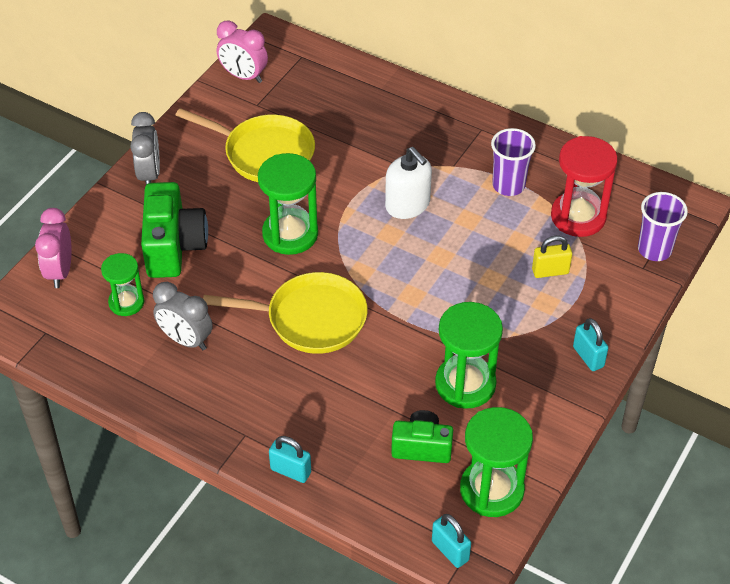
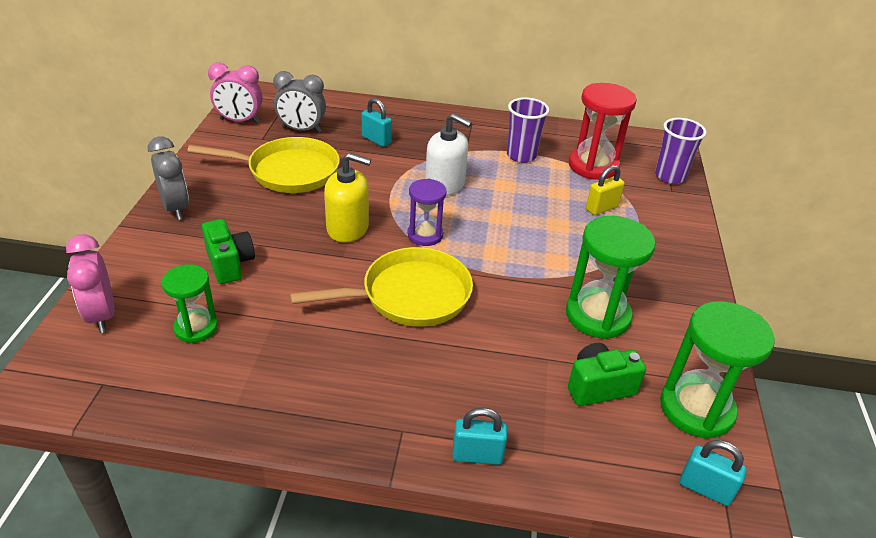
camera: 25 degrees left, 10 degrees down
green camera [141,182,208,278] -> green camera [202,219,255,284], size x0.63
grey clock [153,282,213,350] -> grey clock moved to [273,71,326,133]
green hourglass [258,153,318,255] -> yellow soap dispenser [324,153,371,243]
turquoise padlock [573,318,608,371] -> turquoise padlock moved to [362,98,392,147]
none -> purple hourglass [407,178,447,246]

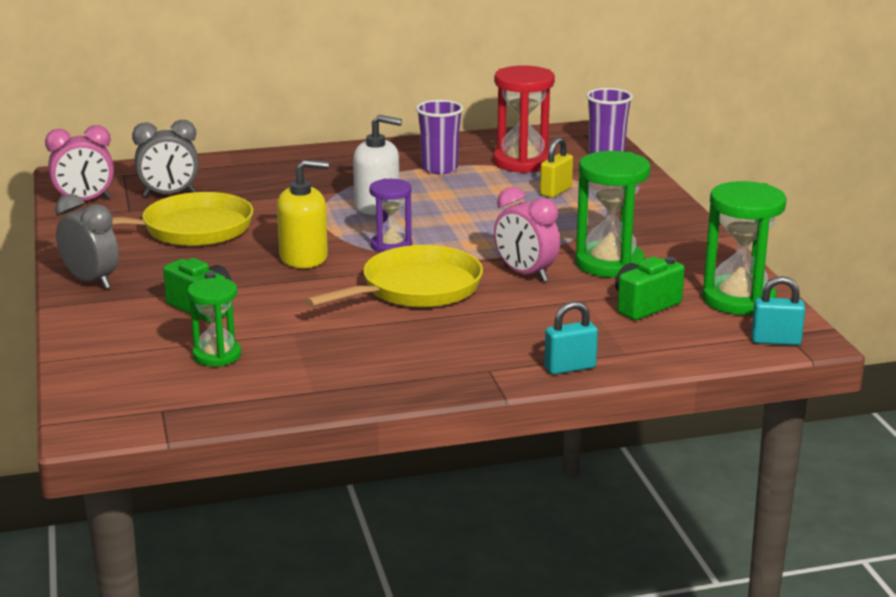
camera: 20 degrees left, 15 degrees down
pink clock [66,234,114,333] -> pink clock moved to [494,187,560,282]
turquoise padlock [362,98,392,147] -> none

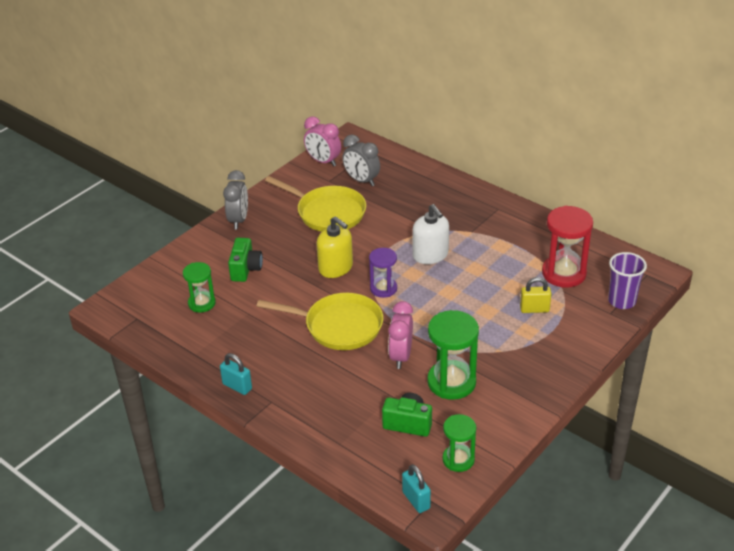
camera: 55 degrees right, 15 degrees up
purple cup [416,100,464,174] -> none
turquoise padlock [544,301,598,375] -> turquoise padlock moved to [220,353,252,395]
green hourglass [702,181,787,315] -> green hourglass [442,414,476,472], size x0.61

